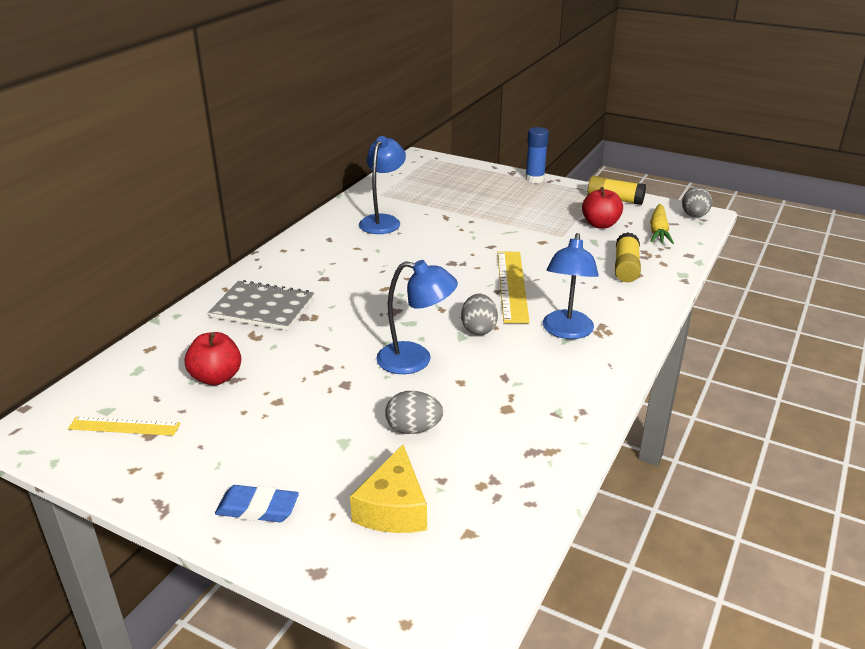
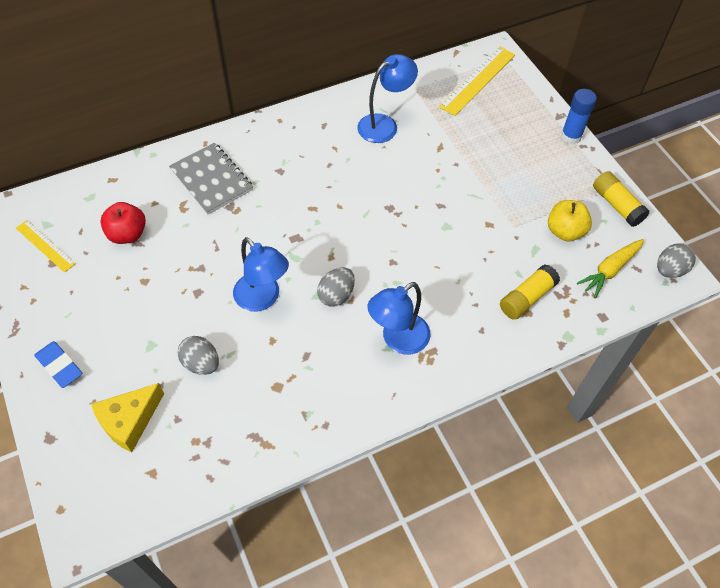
camera: 35 degrees right, 25 degrees up
yellow ruler [497,251,530,323] -> yellow ruler moved to [439,47,515,116]
red apple [582,187,623,229] -> yellow apple [548,200,592,241]

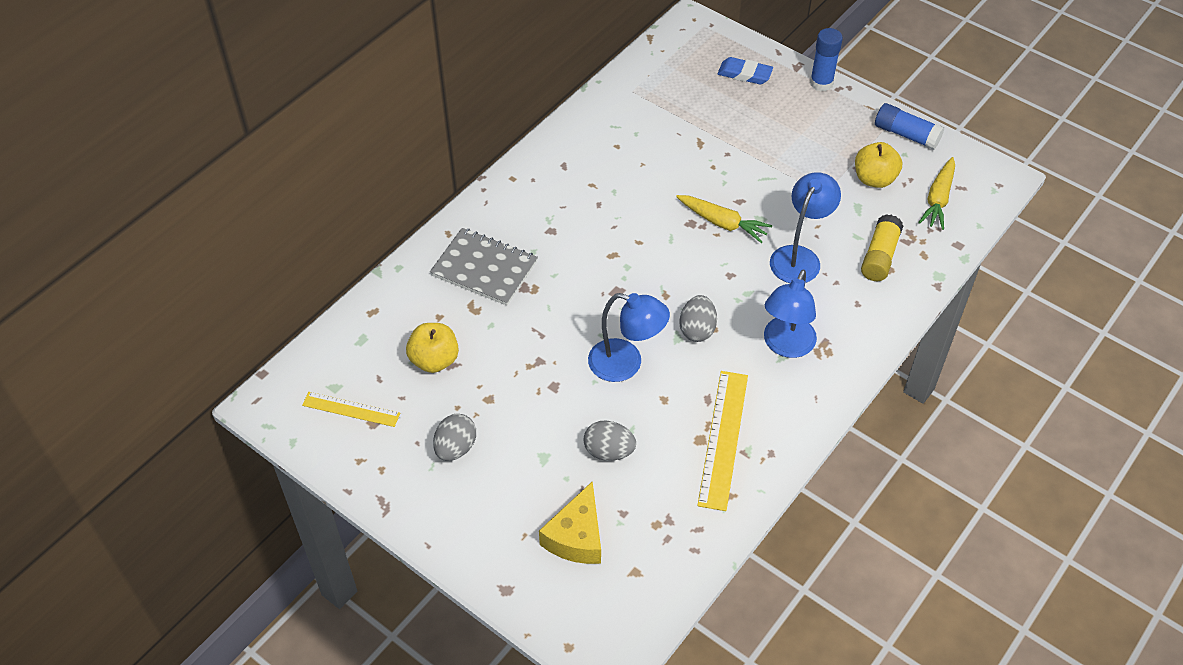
camera: 25 degrees left, 5 degrees down
blue eraser [34,341,82,388] -> blue eraser moved to [718,57,773,84]
red apple [100,202,146,244] -> yellow apple [406,323,459,373]
blue lamp [357,54,418,143] -> blue lamp moved to [770,172,841,283]
yellow ruler [439,47,515,116] -> yellow ruler moved to [697,371,748,511]
yellow glue stick [593,171,649,227] -> blue glue stick [875,103,944,150]
grey egg [657,243,696,278] -> grey egg moved to [433,414,476,461]
none -> yellow carrot [676,195,772,243]

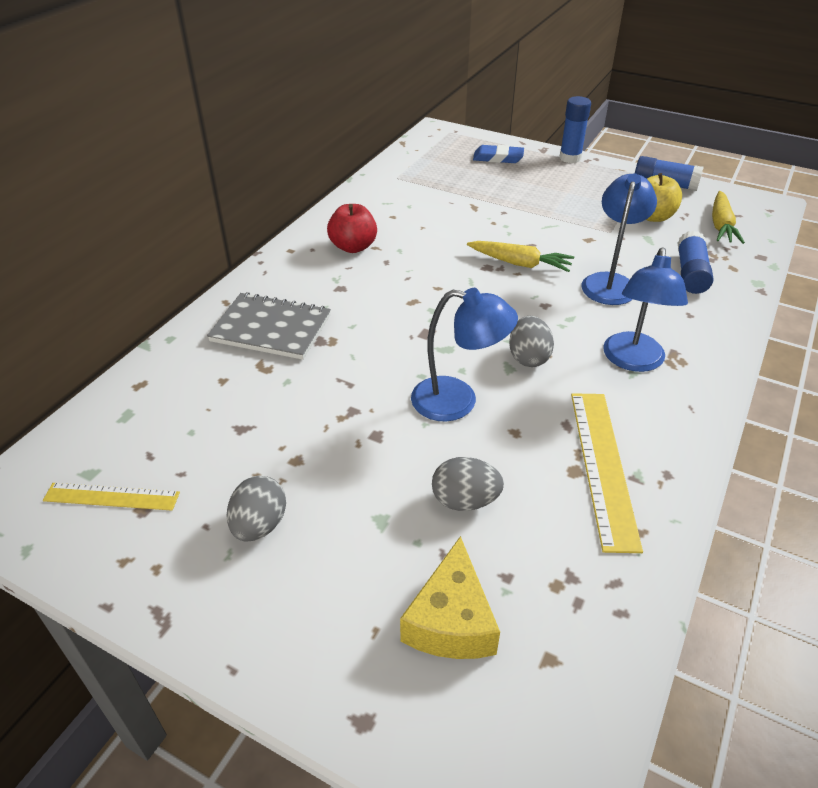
camera: 10 degrees left, 10 degrees down
yellow apple [406,323,459,373] -> none
yellow glue stick [861,214,903,281] -> blue glue stick [677,231,713,294]
none -> red apple [327,204,377,253]

